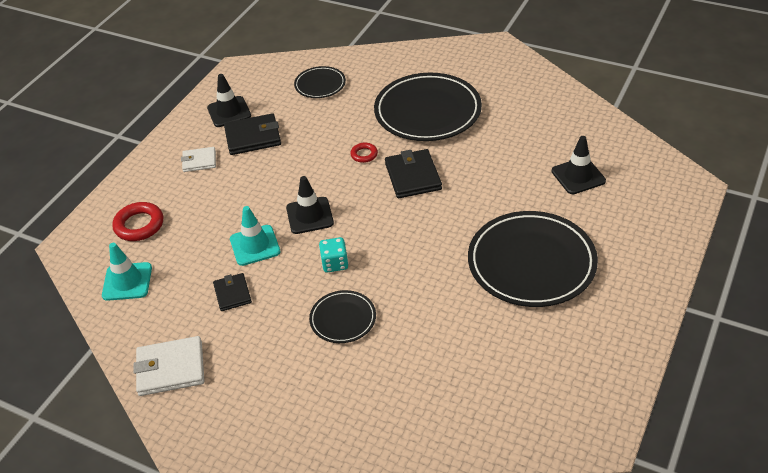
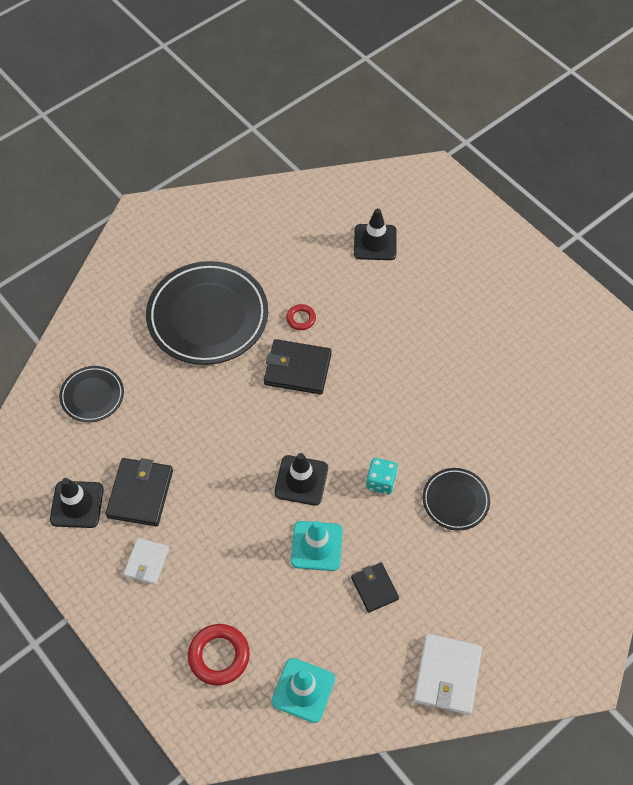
camera: 70 degrees left, 15 degrees up
black wallet [213,273,252,311] -> black wallet turned 60 degrees clockwise [351,562,399,613]
red ring [350,143,378,163] -> red ring moved to [286,304,316,330]
black plate [468,211,598,307] -> none

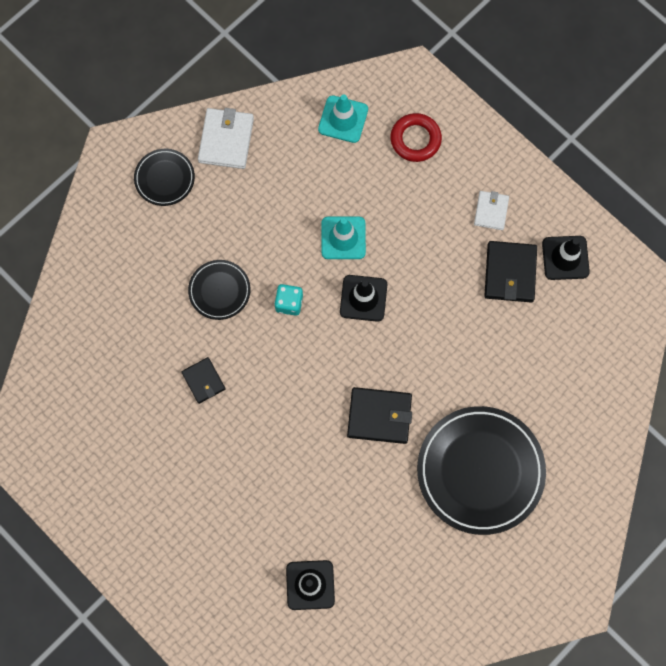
camera: 175 degrees right, 15 degrees up
black plate [59,366,124,422] -> black plate moved to [134,149,195,206]
red ring [286,304,316,330] -> none
black wallet [351,562,399,613] -> black wallet moved to [181,357,226,404]

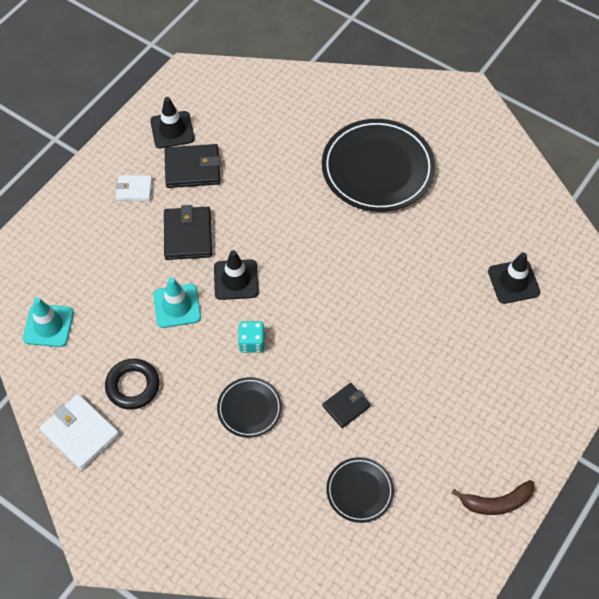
camera: 100 degrees left, 15 degrees down
black plate [134,149,195,206] -> black plate moved to [326,457,394,523]
white wallet [198,108,254,169] -> white wallet turned 45 degrees clockwise [40,394,120,470]
black wallet [347,387,412,444] -> black wallet moved to [164,205,212,260]
red ring [390,113,442,162] -> none
none -> black ring [105,359,160,410]
none -> brown banana [452,480,534,515]

